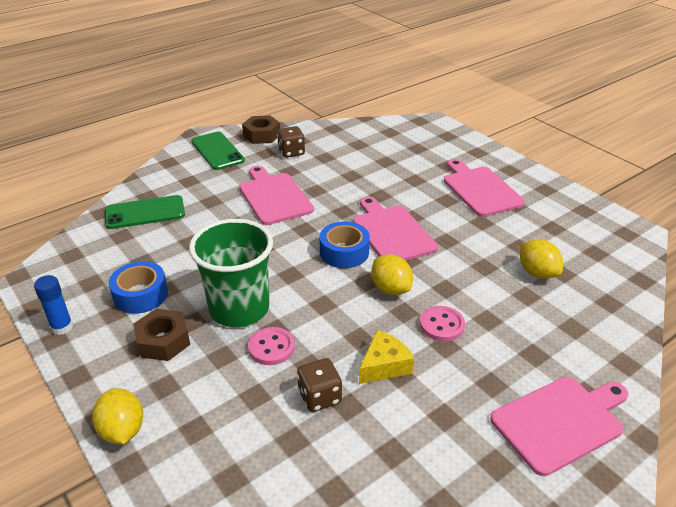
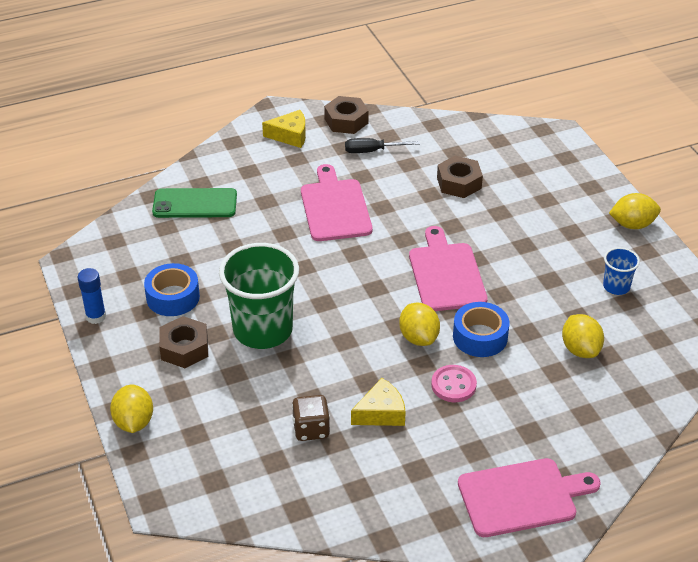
camera: 15 degrees right, 5 degrees up
green phone [192,132,245,170] -> yellow cheese [262,110,306,148]
pink button [248,327,295,365] -> none
brown dice [277,126,305,158] -> black screwdriver [345,138,420,153]
blue tape [319,221,370,268] -> blue tape moved to [453,302,510,357]
pink cutting board [444,159,525,217] -> none
none -> brown nut [437,155,483,198]
none -> blue cup [603,247,640,295]
none -> yellow lemon [609,193,661,229]

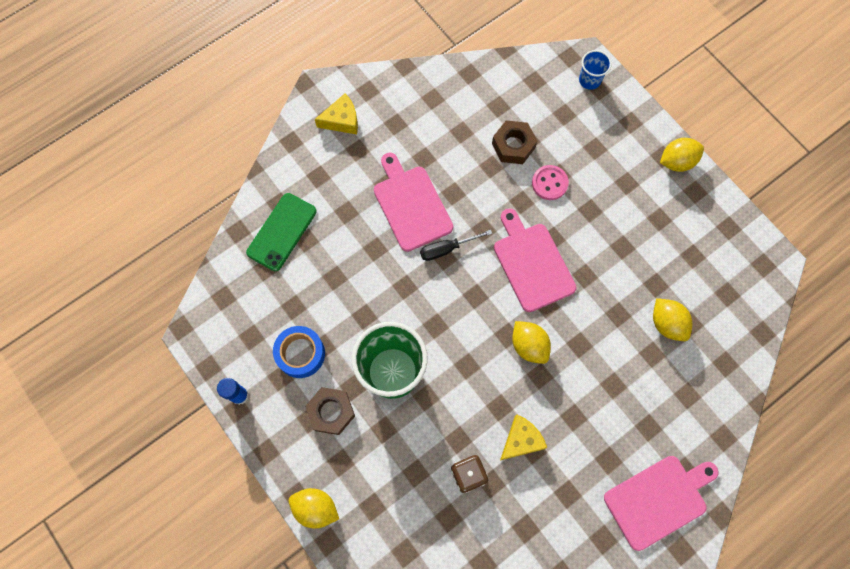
camera: 15 degrees left, 30 degrees up
yellow lemon [110,385,153,433] -> yellow lemon turned 45 degrees counterclockwise [289,488,339,529]
green phone [152,188,237,218] -> green phone turned 45 degrees counterclockwise [246,193,317,271]
brown nut [324,96,369,134] -> none
black screwdriver [345,138,420,153] -> black screwdriver moved to [420,230,492,261]
pink button [431,365,477,402] -> pink button moved to [532,165,569,200]
blue tape [453,302,510,357] -> none
blue cup [603,247,640,295] -> blue cup moved to [579,50,612,90]

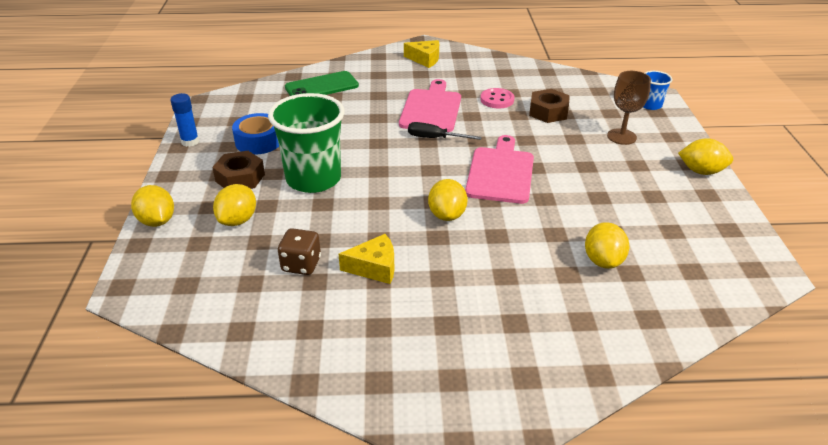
camera: 35 degrees right, 35 degrees down
pink button [532,165,569,200] -> pink button moved to [480,88,514,108]
pink cutting board [604,456,718,551] -> none
none -> yellow lemon [213,184,256,226]
none -> brown goblet [607,71,651,145]

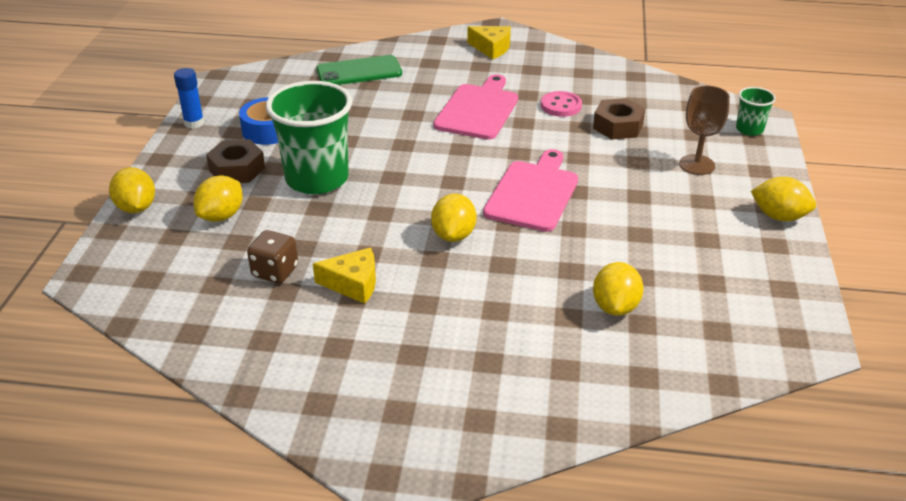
camera: 10 degrees right, 0 degrees up
black screwdriver [408,122,482,140] -> none
blue cup [643,71,673,110] -> green cup [736,87,776,136]

